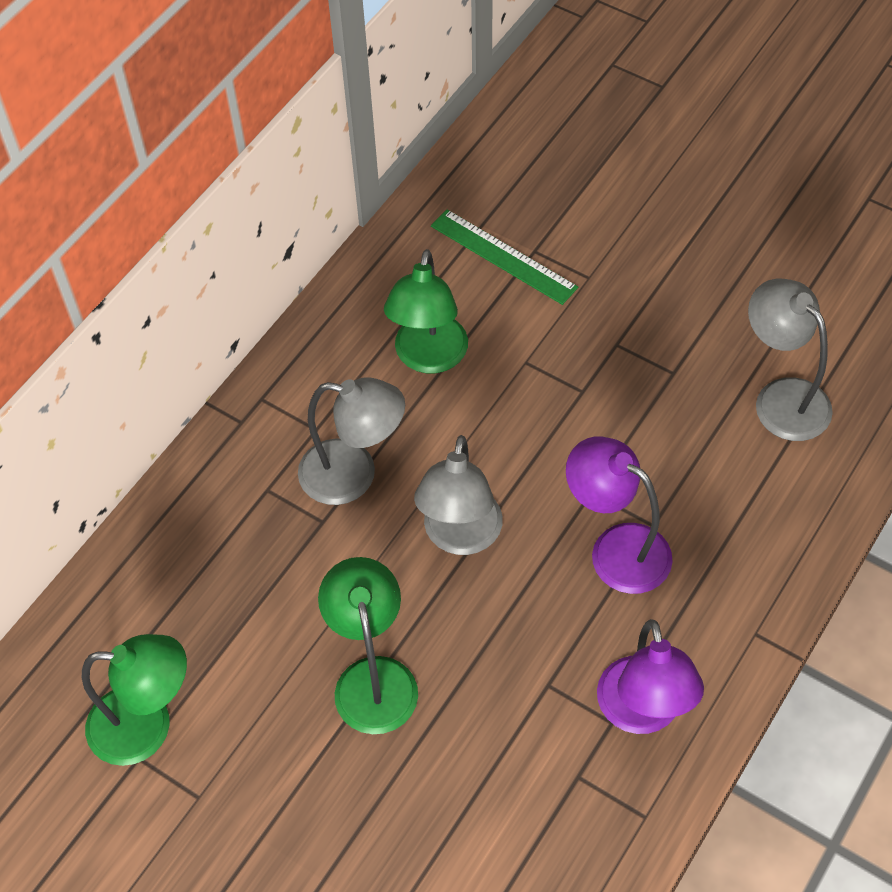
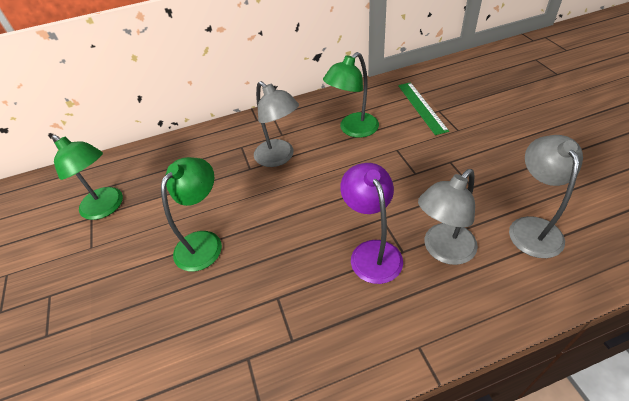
camera: 40 degrees right, 10 degrees down
grey lamp [414,435,503,555] -> grey lamp moved to [418,169,478,265]
purple lamp [597,619,704,734] -> none

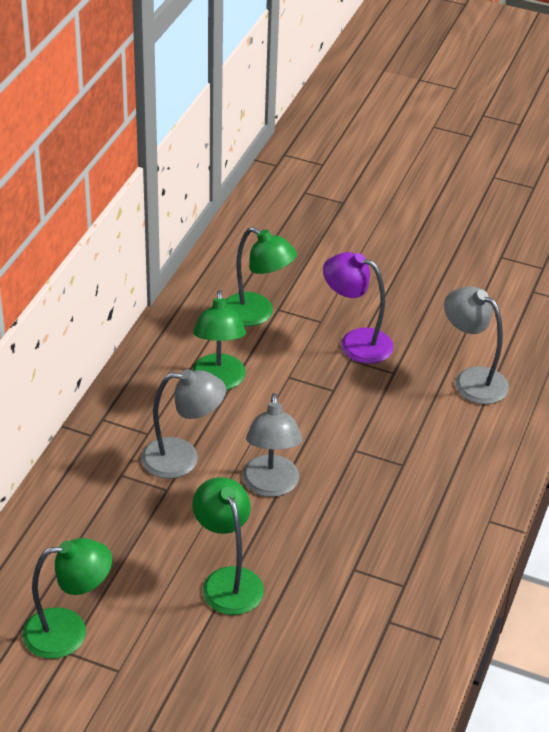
camera: 55 degrees left, 5 degrees down
purple lamp [340,163,403,284] -> purple lamp moved to [323,252,393,364]
green ruler [398,82,449,135] -> green lamp [226,227,297,326]
grey lamp [418,169,478,265] -> grey lamp moved to [242,393,302,497]

